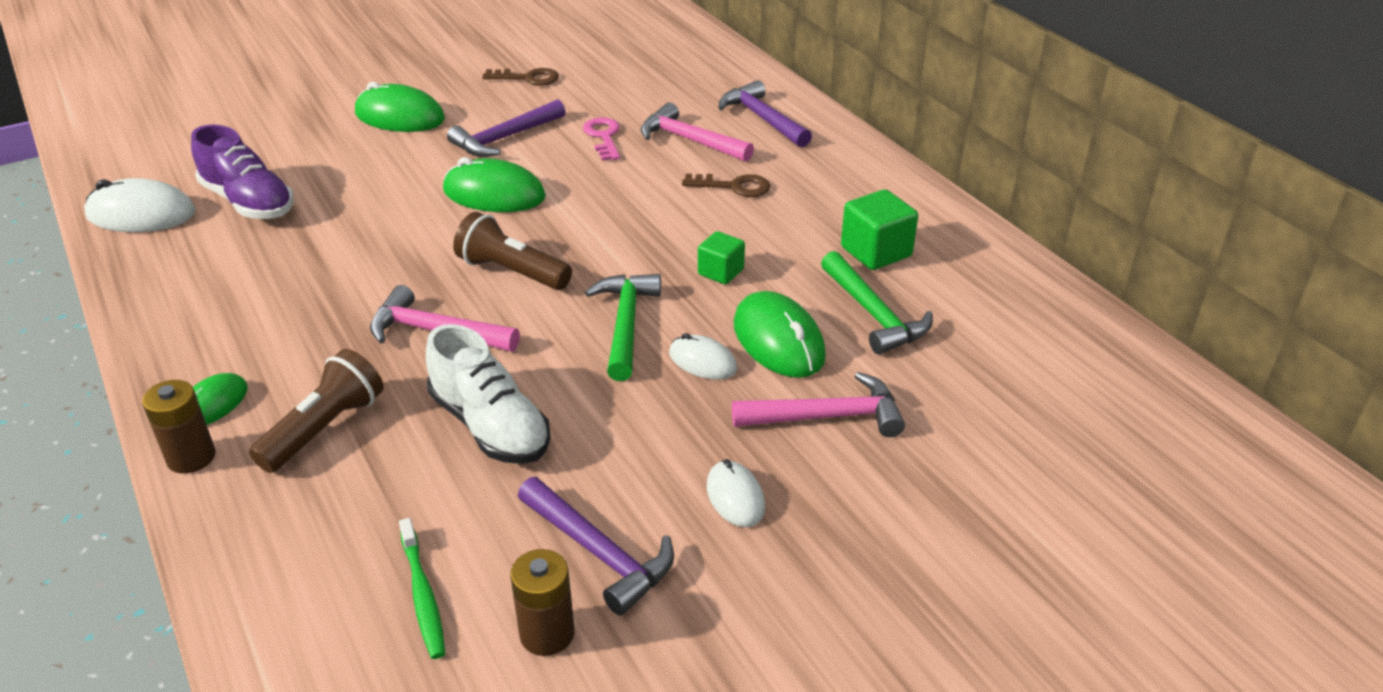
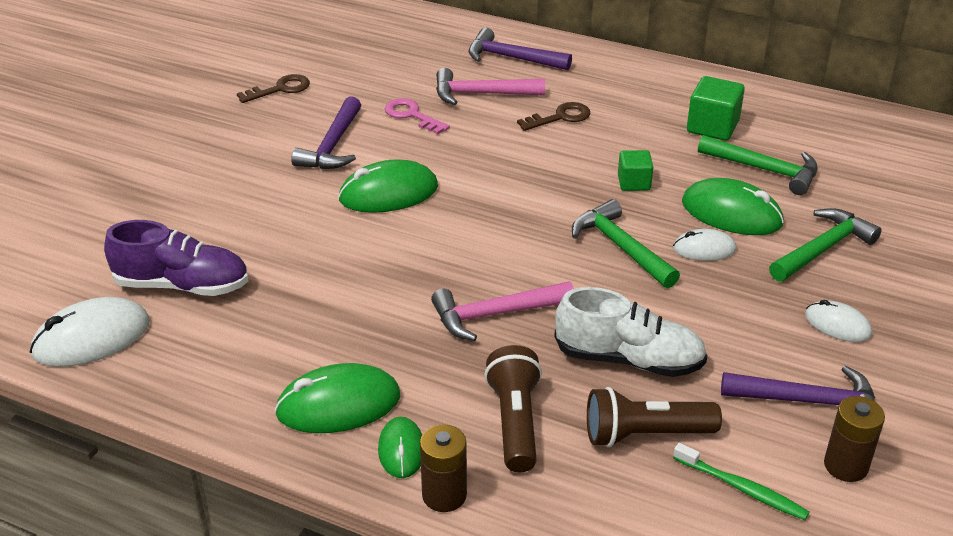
camera: 35 degrees left, 0 degrees up
green mouse [355,82,445,132] -> green mouse moved to [275,363,400,433]
brown flashlight [453,212,572,290] -> brown flashlight moved to [587,387,722,447]
pink hammer [732,372,905,437] -> green hammer [769,208,881,282]

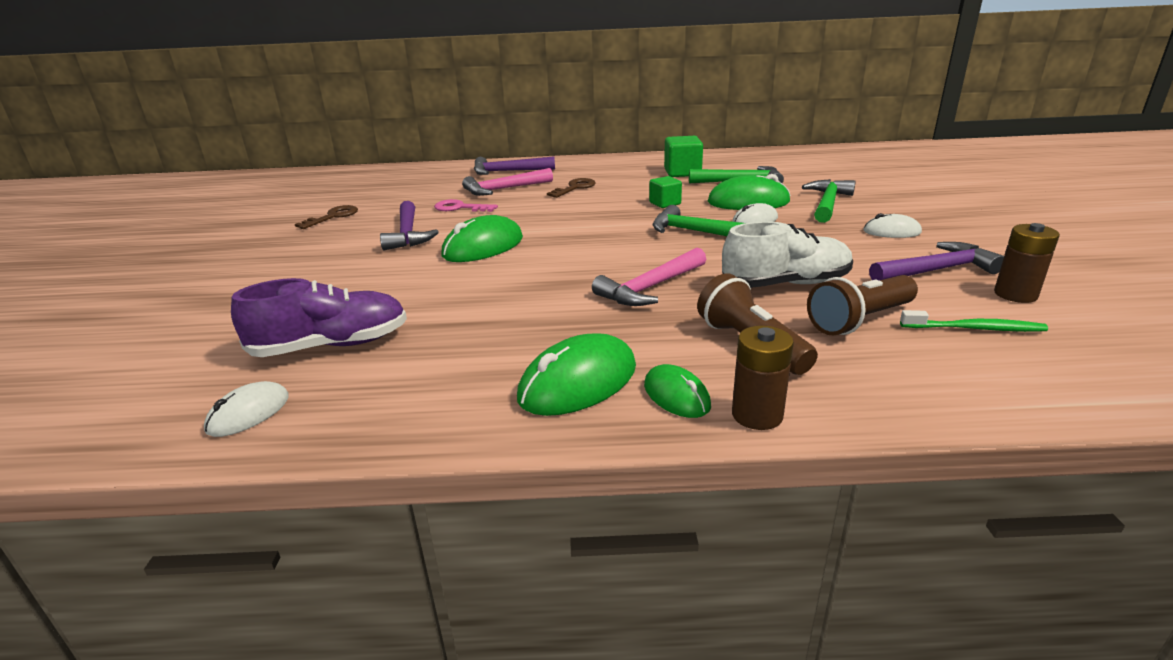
camera: 25 degrees left, 10 degrees down
white mouse [30,297,150,367] -> white mouse [204,381,289,437], size x0.59

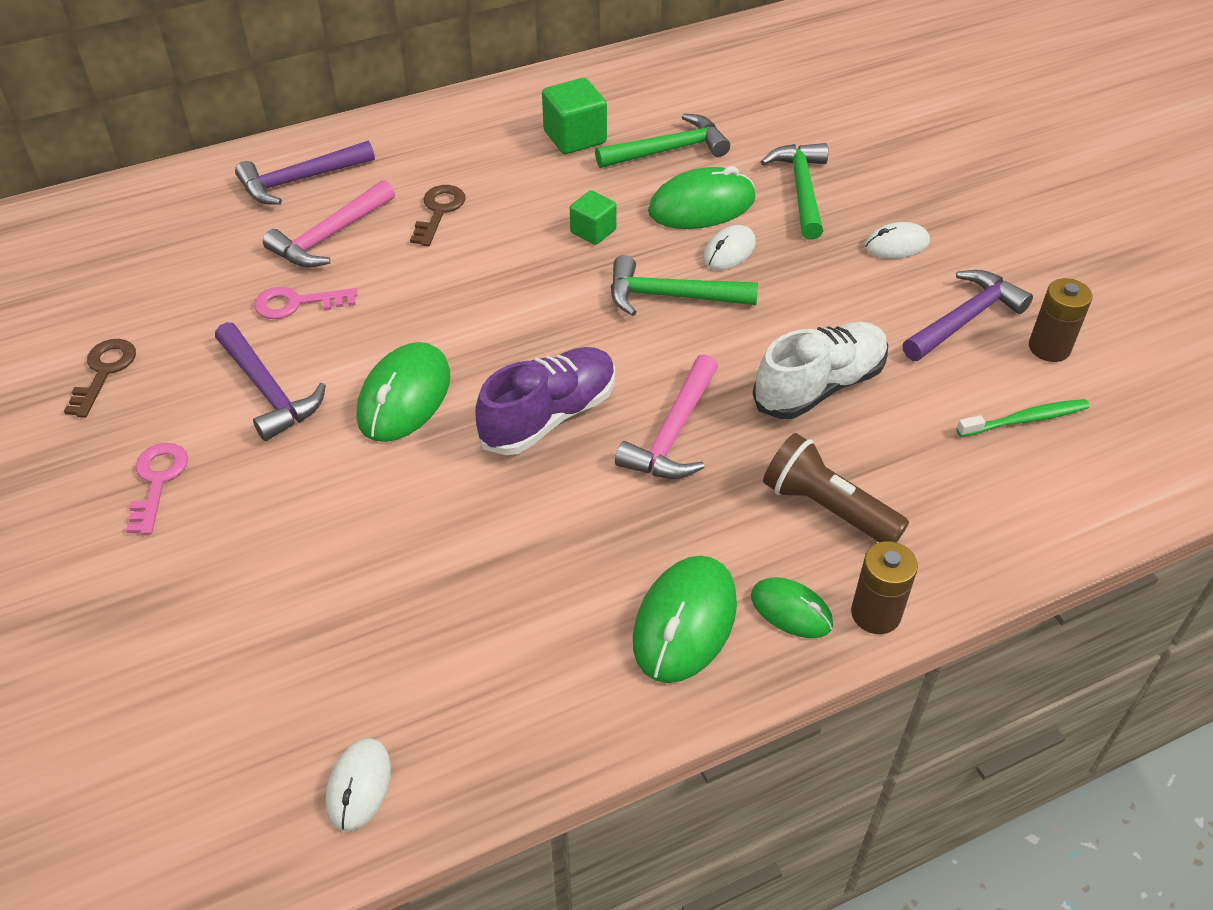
camera: 25 degrees left, 20 degrees up
purple shoe [231,278,407,357] -> purple shoe moved to [475,347,615,455]
brown flashlight [807,275,918,335] -> none
none -> pink key [126,443,188,535]

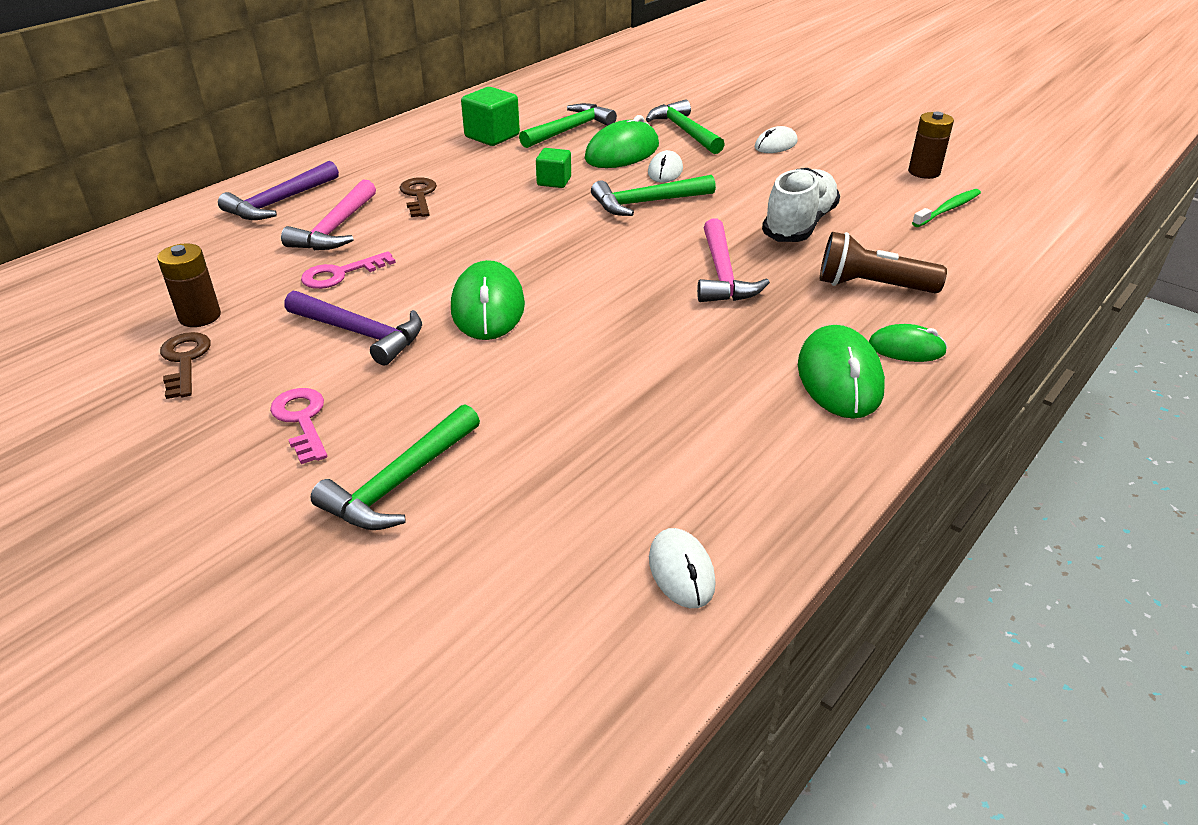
camera: 25 degrees left, 10 degrees down
purple shoe [475,347,615,455] -> none
brown battery [851,541,918,634] -> brown battery moved to [157,243,221,327]
purple hammer [902,270,1033,361] -> none
none -> green hammer [310,404,480,530]

